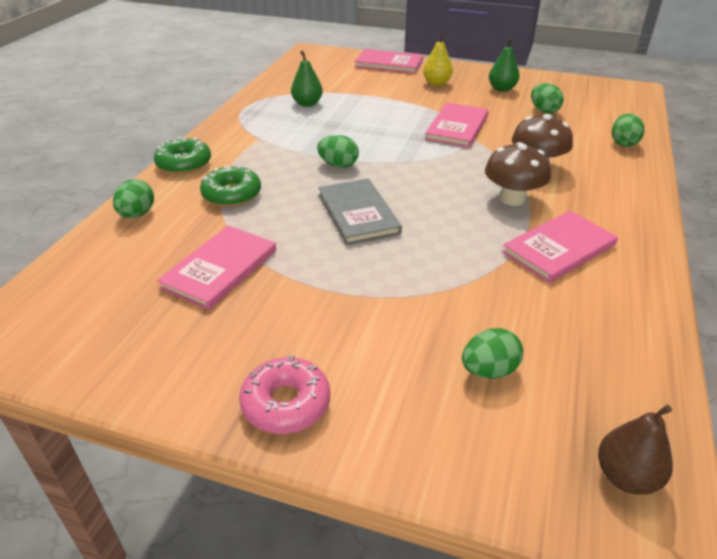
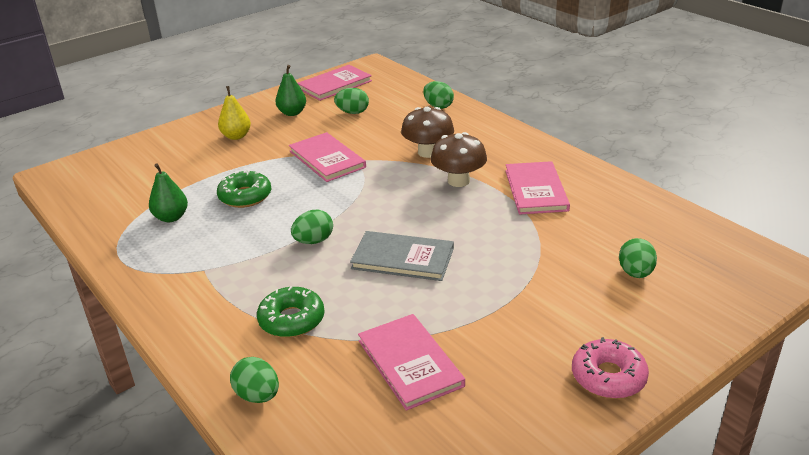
camera: 55 degrees left, 5 degrees down
green donut [154,137,211,174] -> green donut moved to [217,170,271,208]
pink book [354,49,424,74] -> pink book moved to [298,65,372,101]
brown pear [598,405,673,495] -> none

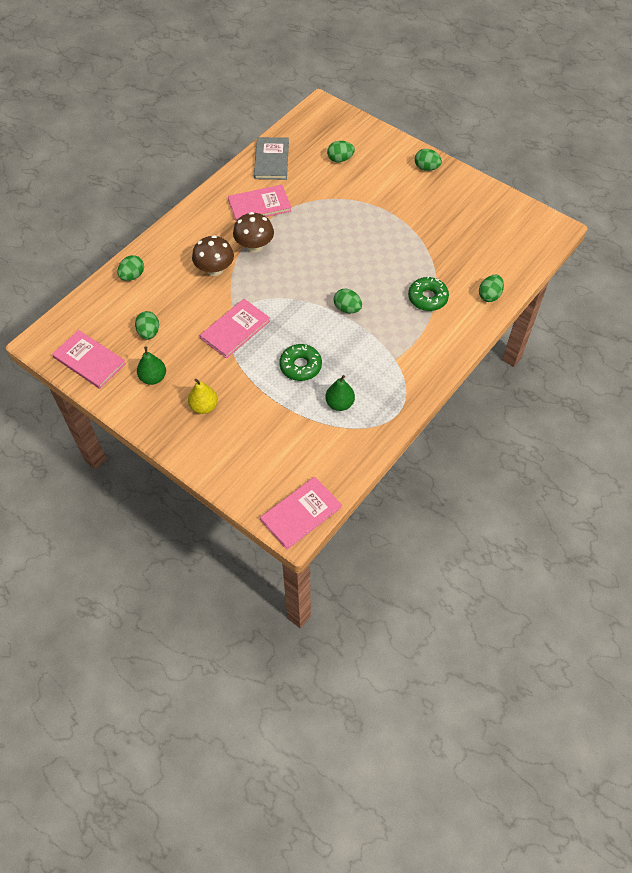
camera: 105 degrees left, 25 degrees up
grey book [350,231,454,281] -> grey book moved to [254,137,289,180]
pink book [358,314,465,411] -> pink book moved to [260,477,342,550]
pink donut [572,337,649,399] -> green egg [415,149,442,171]

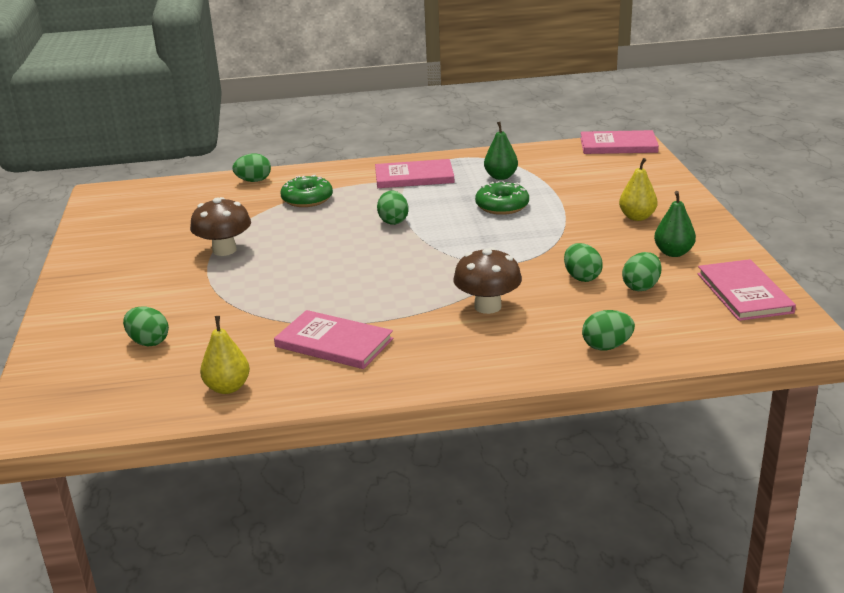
camera: 135 degrees left, 30 degrees down
pink book [200,299,270,359] -> pink book moved to [375,159,454,188]
brown mushroom [233,212,274,252] -> brown mushroom moved to [190,197,251,256]
grey book [254,137,289,180] -> yellow pear [200,316,250,394]
green egg [415,149,442,171] -> green egg moved to [564,243,603,282]

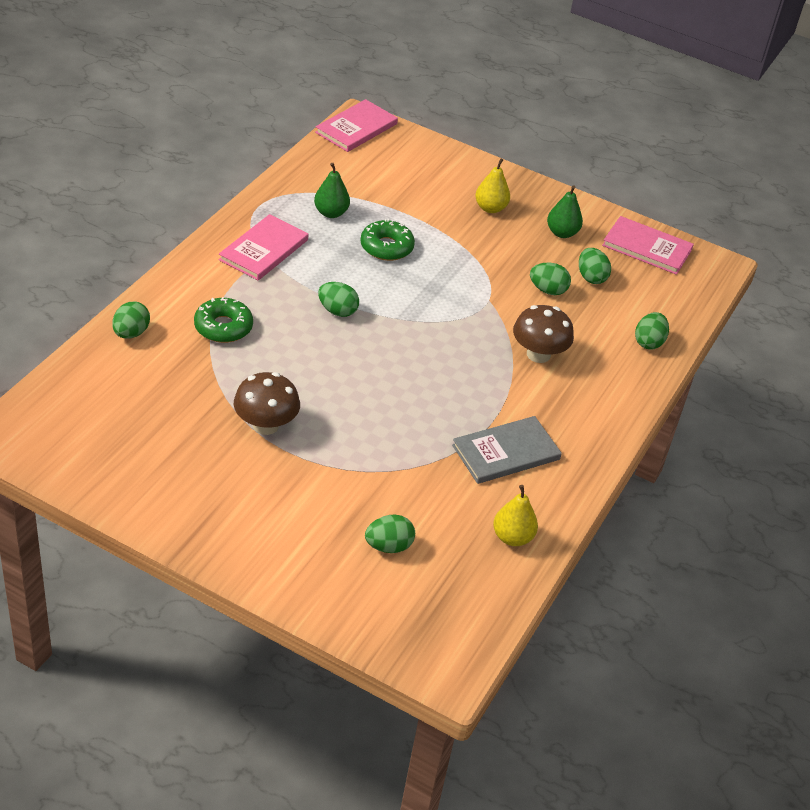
camera: 60 degrees left, 15 degrees up
pink book [274,310,393,369] -> grey book [452,416,562,484]

